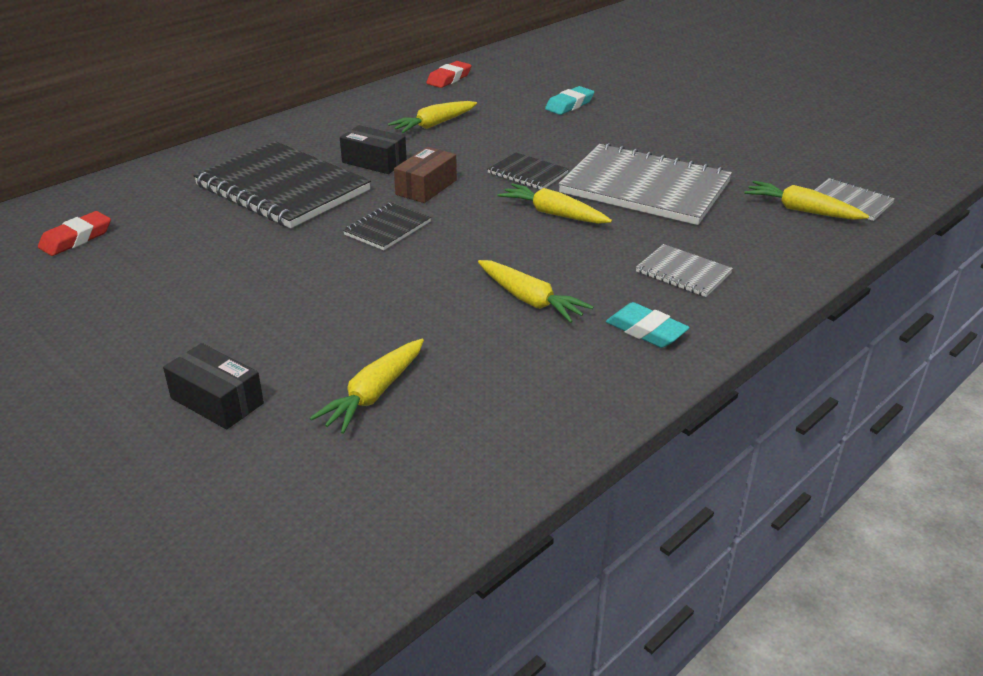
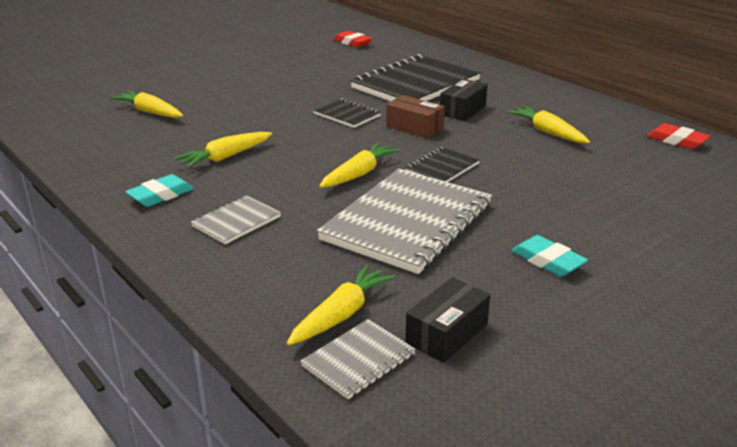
camera: 95 degrees right, 5 degrees down
black box [163,343,264,430] -> black box moved to [405,277,490,363]
turquoise eraser [545,86,594,115] -> turquoise eraser moved to [512,235,588,277]

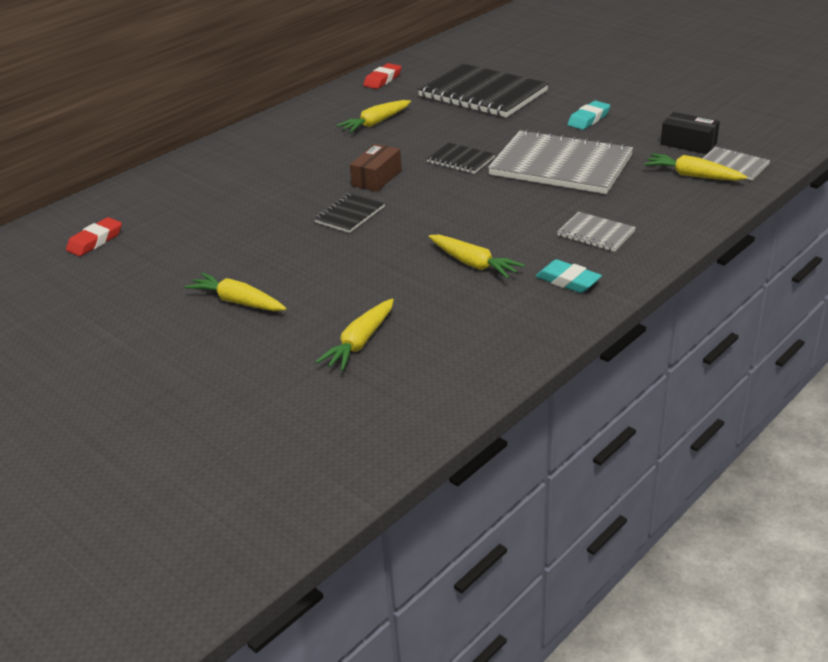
camera: 95 degrees left, 5 degrees up
yellow carrot [319,143,400,188] -> yellow carrot moved to [184,273,286,311]
black notebook [350,54,481,101] -> black notebook moved to [418,63,549,118]
black box [440,79,488,121] -> none

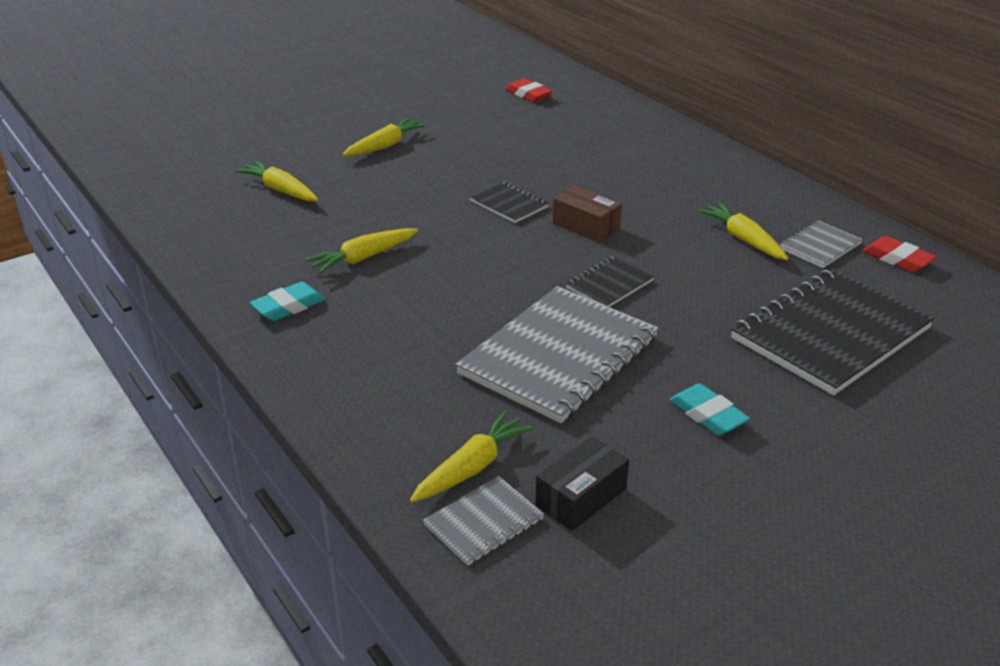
camera: 100 degrees right, 0 degrees up
grey notebook [557,212,636,252] -> grey notebook moved to [780,221,863,268]

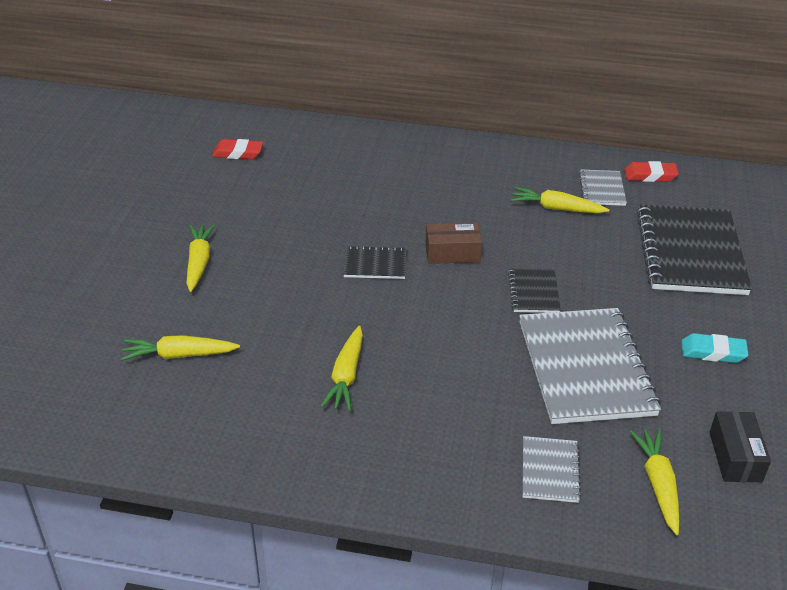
camera: 45 degrees left, 5 degrees up
turquoise eraser [250,282,325,321] -> none
grey notebook [423,476,544,566] -> grey notebook moved to [523,436,581,503]

